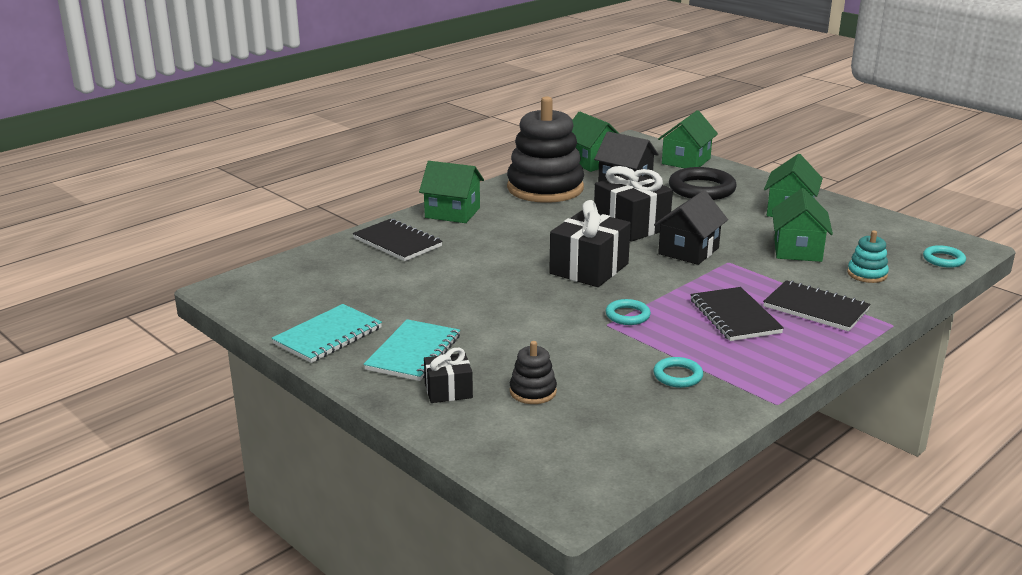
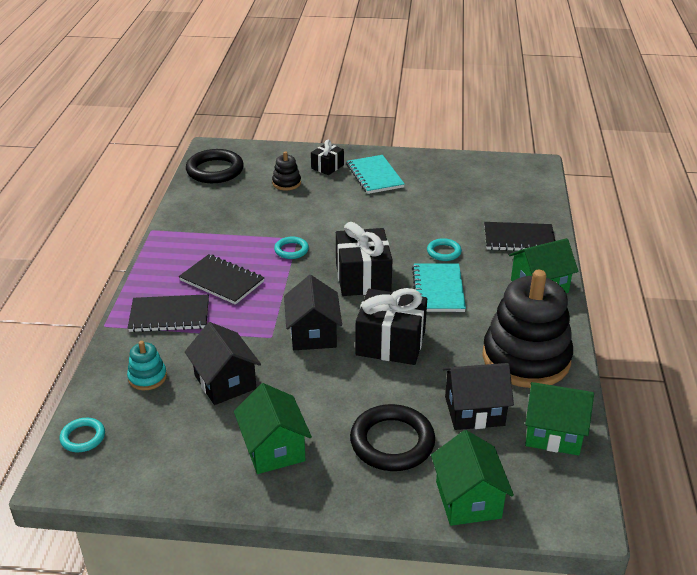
camera: 140 degrees right, 10 degrees up
turquoise notebook [272,304,382,363] -> turquoise notebook moved to [412,263,466,312]
turquoise ring [653,357,703,388] -> turquoise ring moved to [427,238,462,261]
green house [772,188,833,262] -> black house [185,322,261,405]
none -> black ring [186,149,244,183]

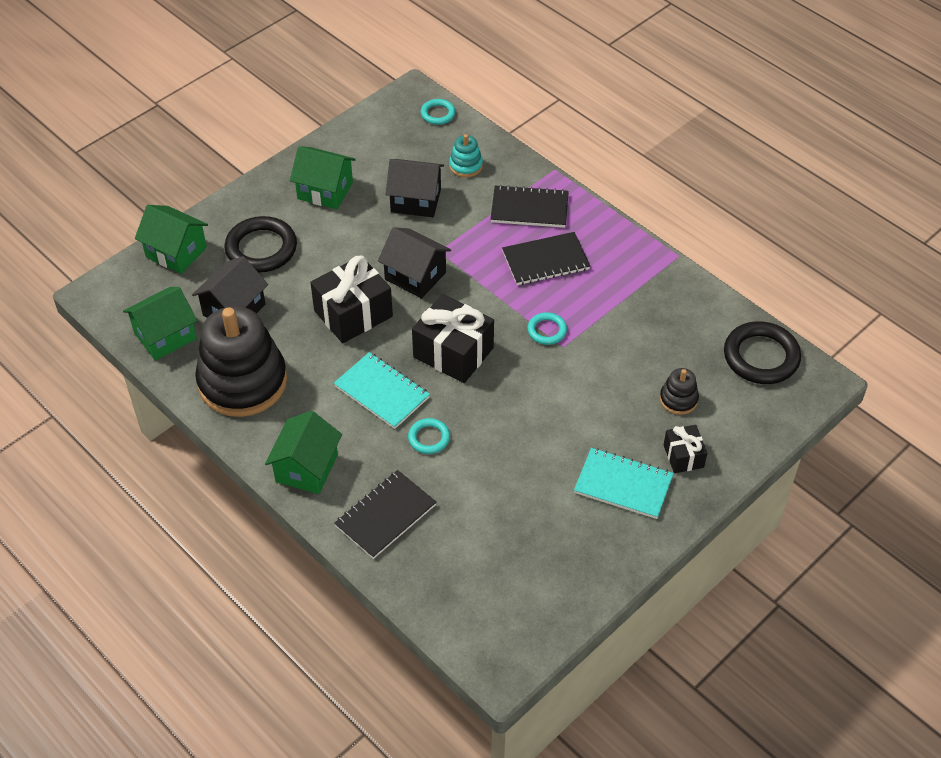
camera: 130 degrees right, 15 degrees up
black notebook [128,294,209,332] -> black notebook turned 60 degrees clockwise [491,185,569,228]

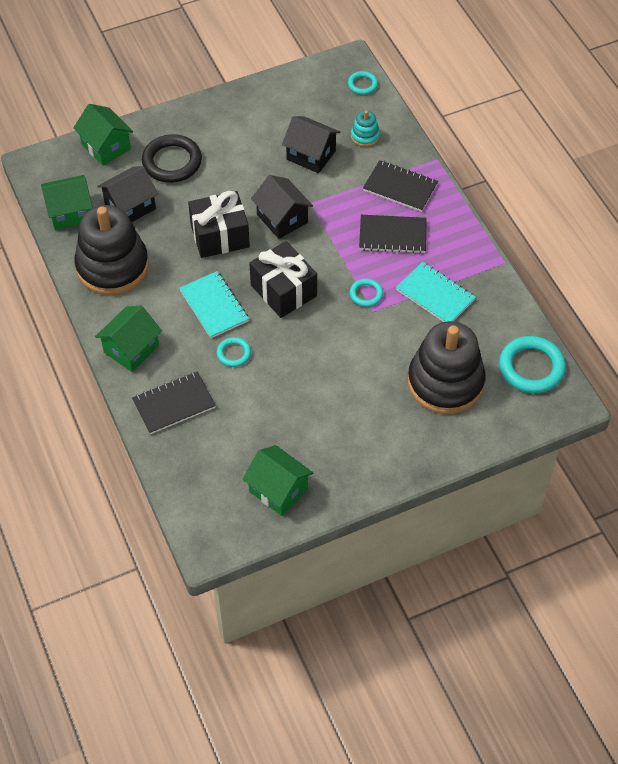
camera: 20 degrees right, 5 degrees up
green house [290,146,356,209] -> green house moved to [242,445,313,516]
turquoise notebook [574,448,674,519] -> turquoise notebook moved to [396,262,476,322]
black stacking toy [660,368,699,415] -> black stacking toy [408,321,485,414], size x2.34
black gift [664,425,707,473] -> none
black ring [724,321,801,384] -> turquoise ring [499,336,566,393]

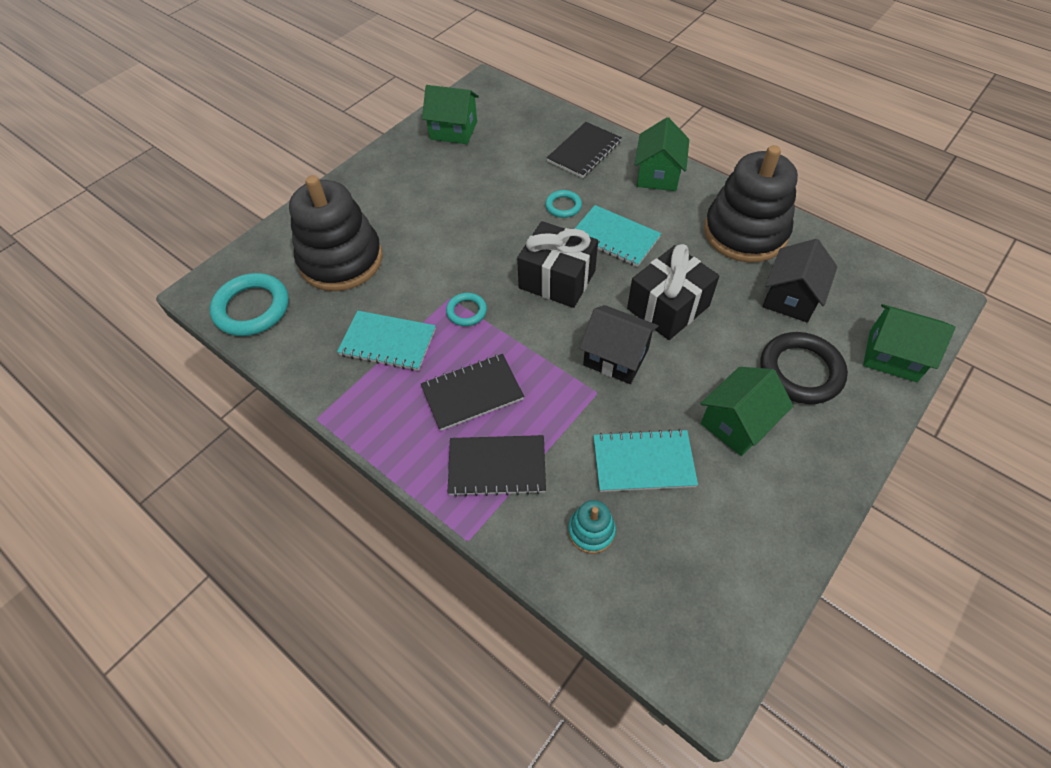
camera: 155 degrees right, 0 degrees up
green house [41,175,93,230] -> green house moved to [700,367,793,456]
black house [282,116,340,173] -> turquoise notebook [593,429,698,492]
turquoise ring [348,71,378,95] -> none

